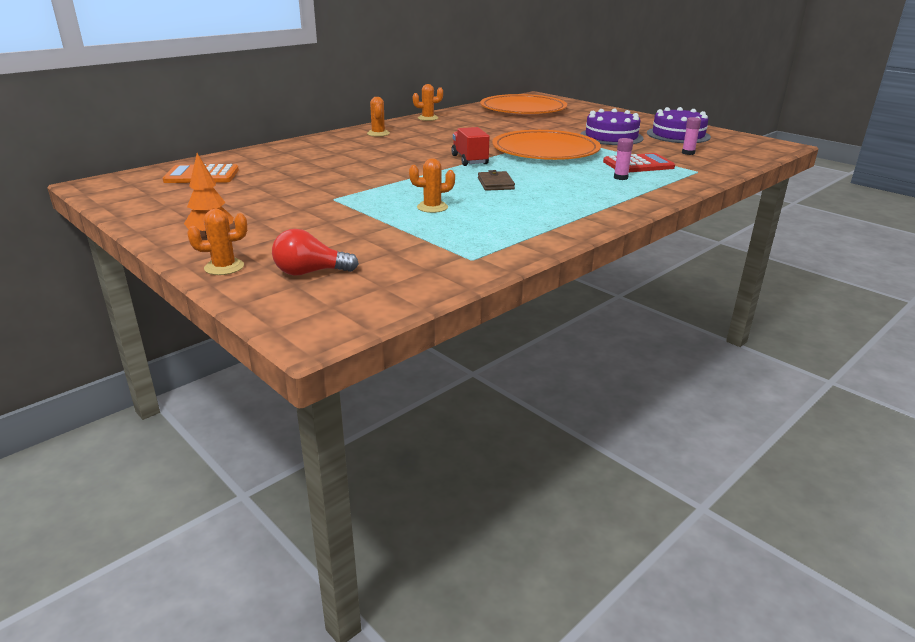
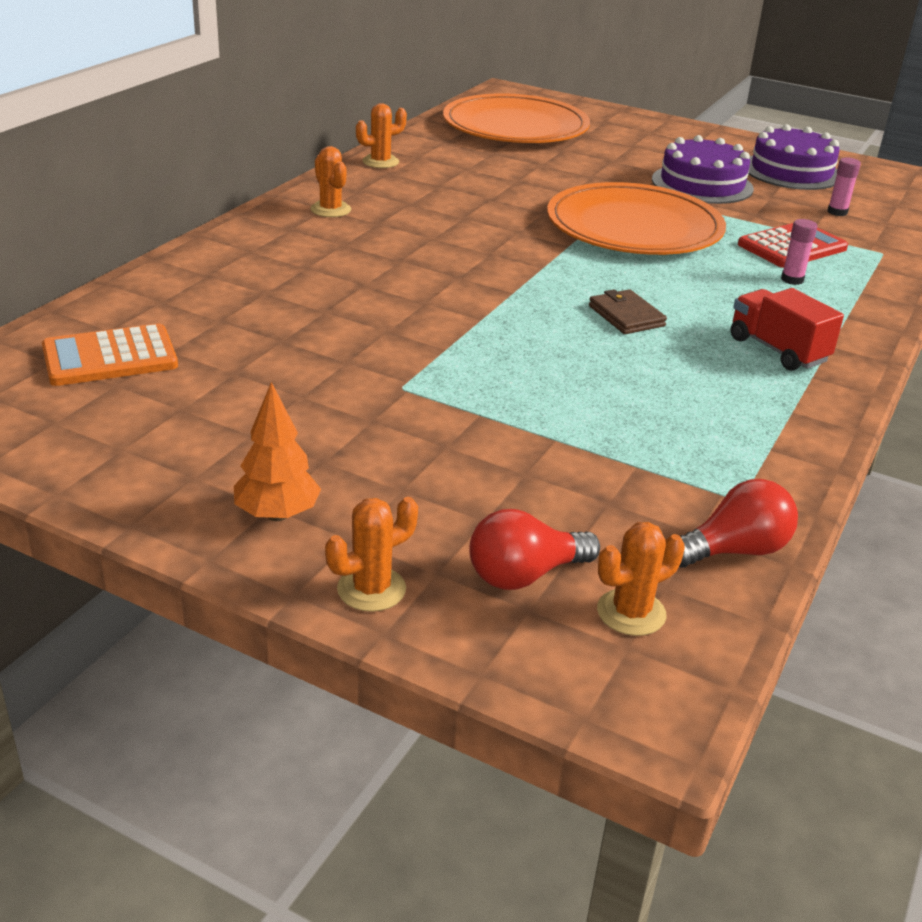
camera: 20 degrees left, 5 degrees up
orange cactus [409,158,455,213] -> orange cactus moved to [597,522,685,636]
red truck [451,127,489,166] -> red truck moved to [731,288,844,371]
none -> red light bulb [679,479,798,568]

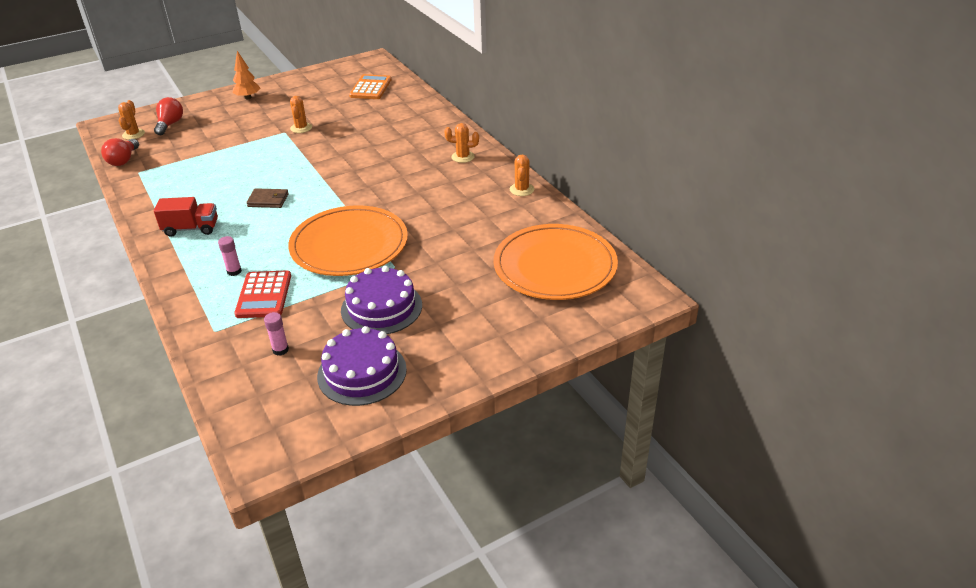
camera: 125 degrees right, 5 degrees up
orange cactus [325,497,418,612] -> orange cactus moved to [290,96,312,133]

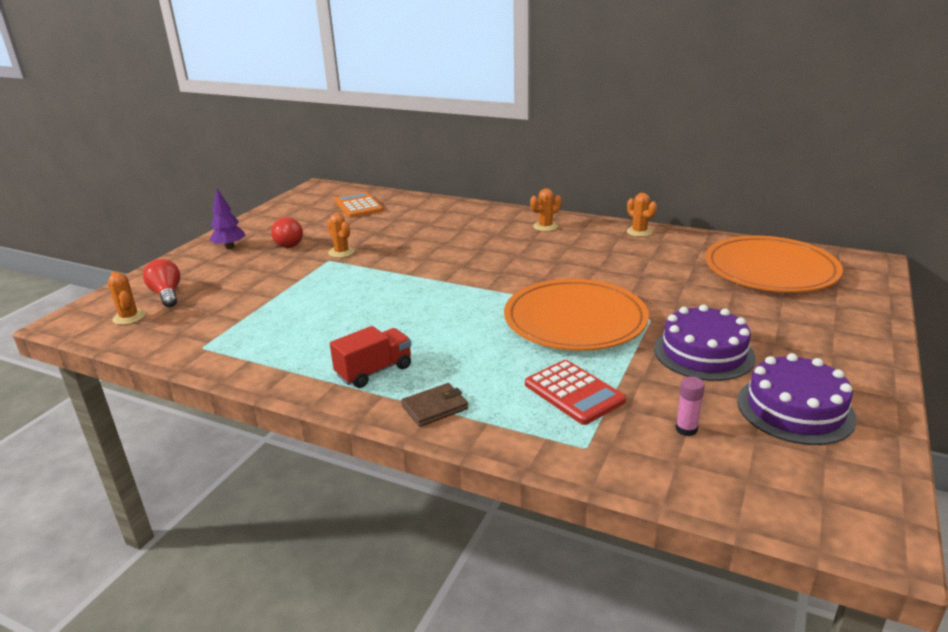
camera: 35 degrees left, 10 degrees down
red light bulb [101,138,139,166] -> red light bulb moved to [271,217,303,248]
pink glue stick [218,236,242,276] -> none
orange tree [232,51,260,99] -> purple tree [209,188,246,249]
brown wallet [246,188,289,208] -> brown wallet moved to [401,383,468,427]

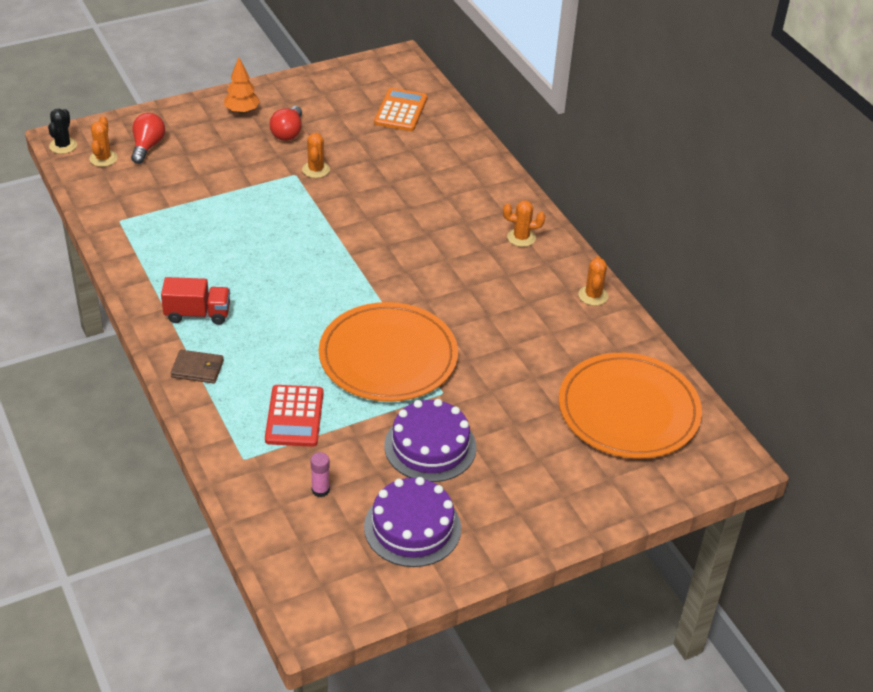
camera: 35 degrees right, 15 degrees up
purple tree [209,188,246,249] -> orange tree [224,57,260,114]
none -> black cactus [48,109,77,154]

